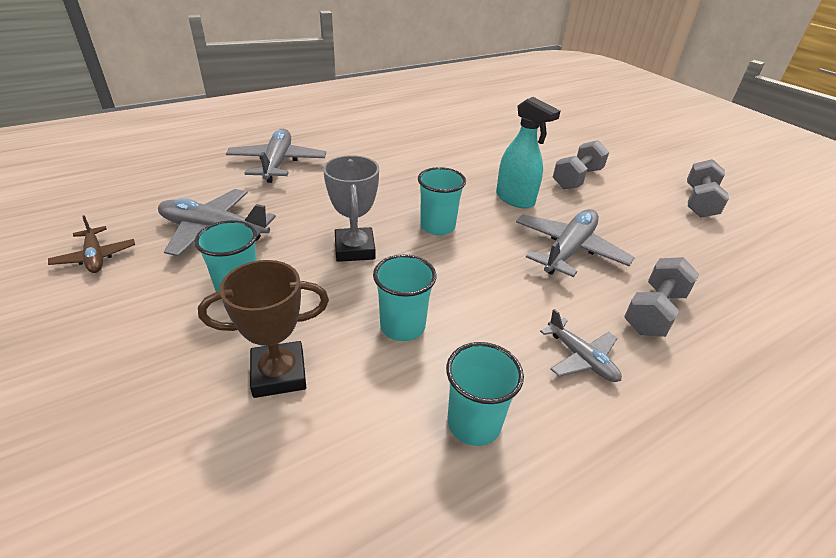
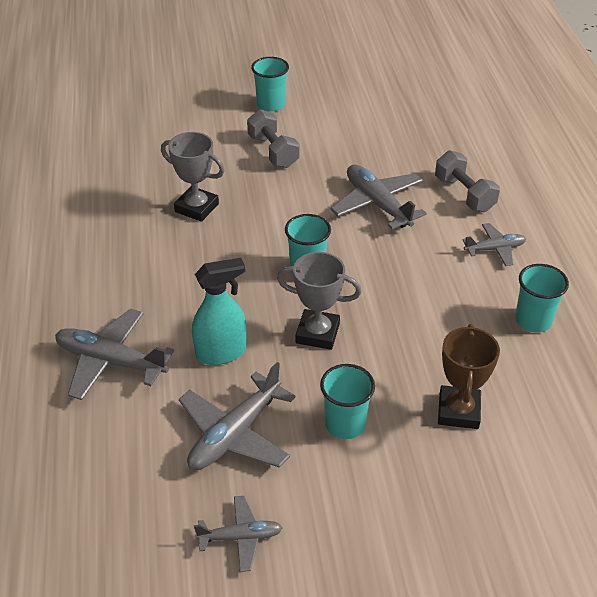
camera: 65 degrees left, 5 degrees up
brown plane [48,215,135,273] -> grey plane [194,496,283,572]
turquoise cup [373,254,436,341] -> turquoise cup moved to [251,57,289,112]
turquoise spray bottle [496,97,560,209] -> turquoise spray bottle moved to [192,258,247,365]
grey dumbbell [687,159,729,218] -> none
none -> grey trophy [161,132,225,222]

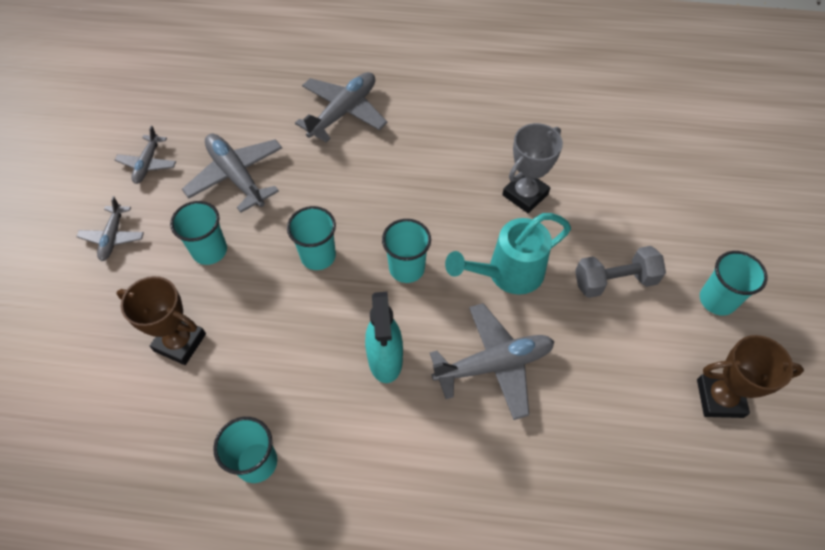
camera: 105 degrees right, 15 degrees up
turquoise spray bottle [192,258,247,365] -> turquoise spray bottle moved to [365,292,403,383]
grey trophy [277,252,362,350] -> turquoise cup [287,206,336,270]
grey dumbbell [435,150,500,212] -> none
grey plane [462,223,526,266] -> grey plane moved to [76,196,144,261]
none -> turquoise watering can [445,213,571,295]
none -> brown trophy [697,335,804,418]

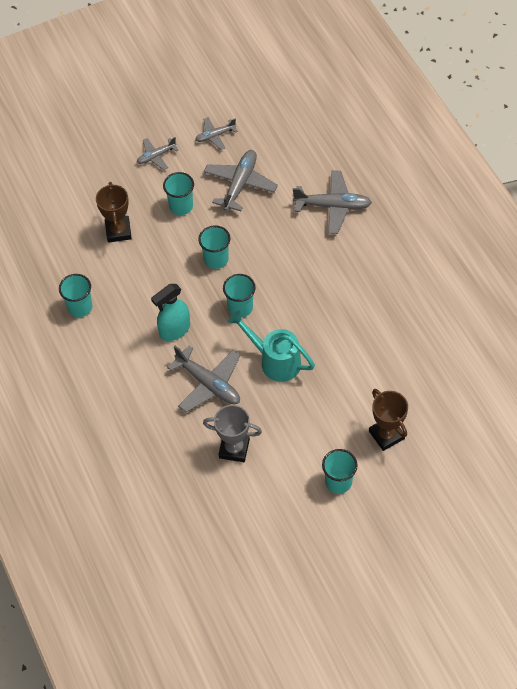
camera: 60 degrees right, 0 degrees up
grey trophy [502,123,563,213] -> grey trophy moved to [203,405,262,462]
grey dumbbell [575,246,666,298] -> none
brown trophy [697,335,804,418] -> brown trophy moved to [369,389,408,451]

